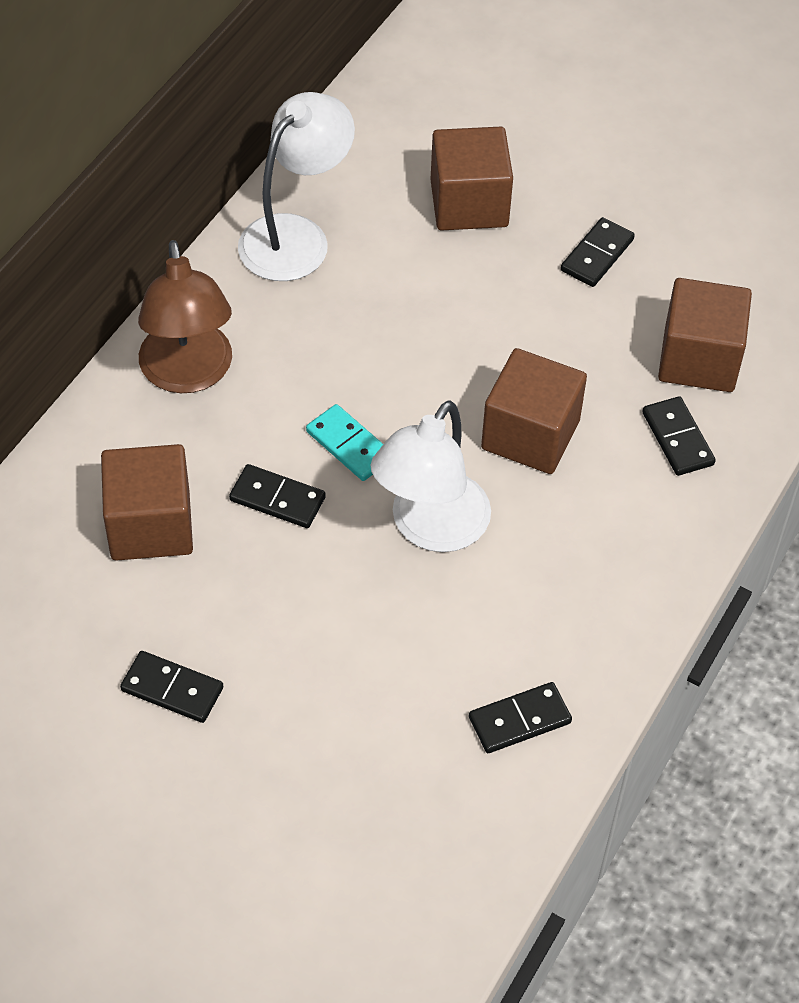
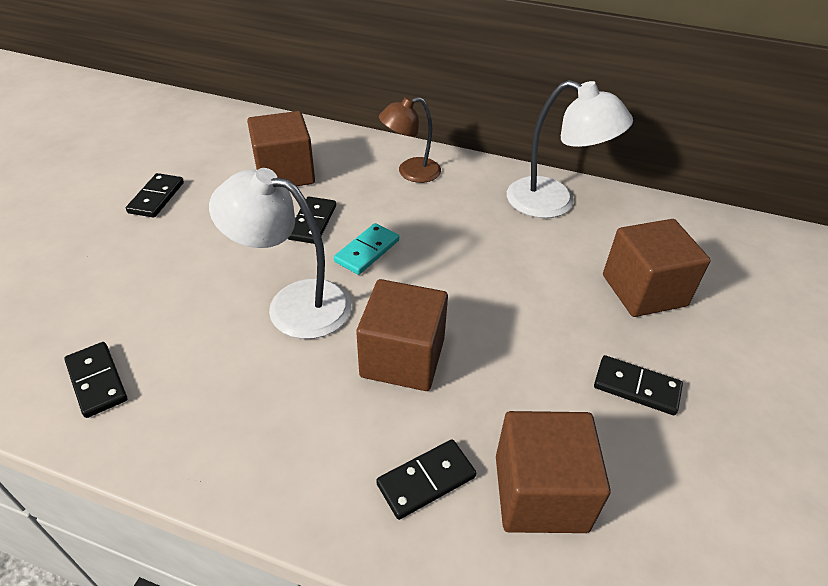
camera: 80 degrees right, 10 degrees down
brown lamp [138,240,232,393] -> brown lamp [379,97,441,183], size x0.67

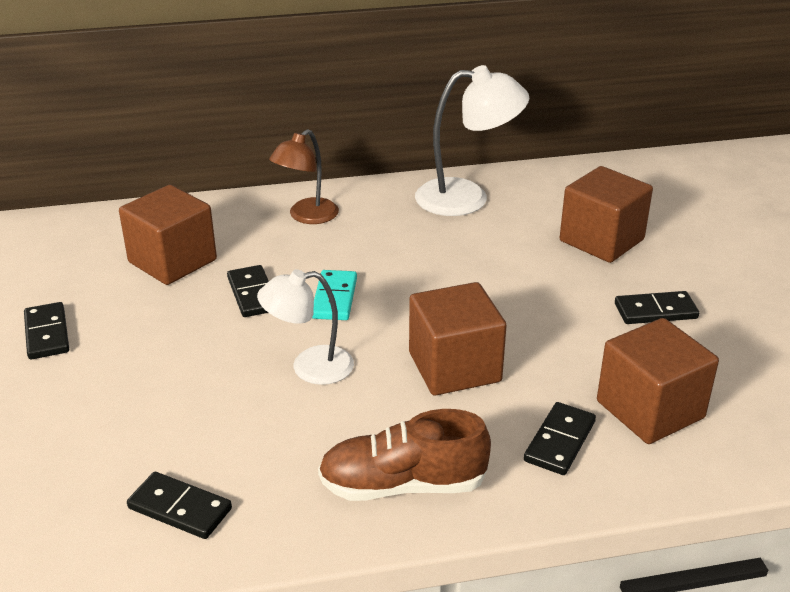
camera: 30 degrees left, 10 degrees down
white lamp [209,168,351,339] -> white lamp [257,269,354,385], size x0.67
none -> brown shoe [318,409,491,501]

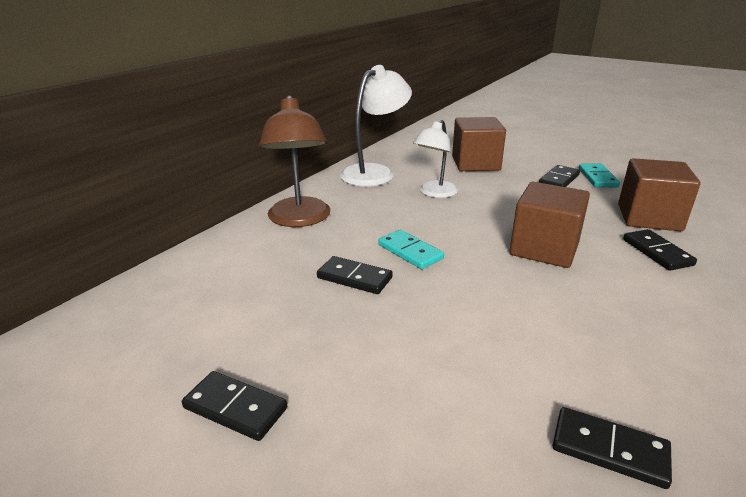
camera: 45 degrees left, 5 degrees down
brown cube [119,185,217,285] -> none
black domino [127,472,232,539] -> black domino turned 45 degrees clockwise [553,407,672,489]
white lamp [257,269,354,385] -> white lamp moved to [413,120,458,198]
brown lamp [269,129,339,224] -> brown lamp [259,95,330,227], size x1.50
brown shoe [318,409,491,501] -> none
none -> turquoise domino [579,164,620,187]

